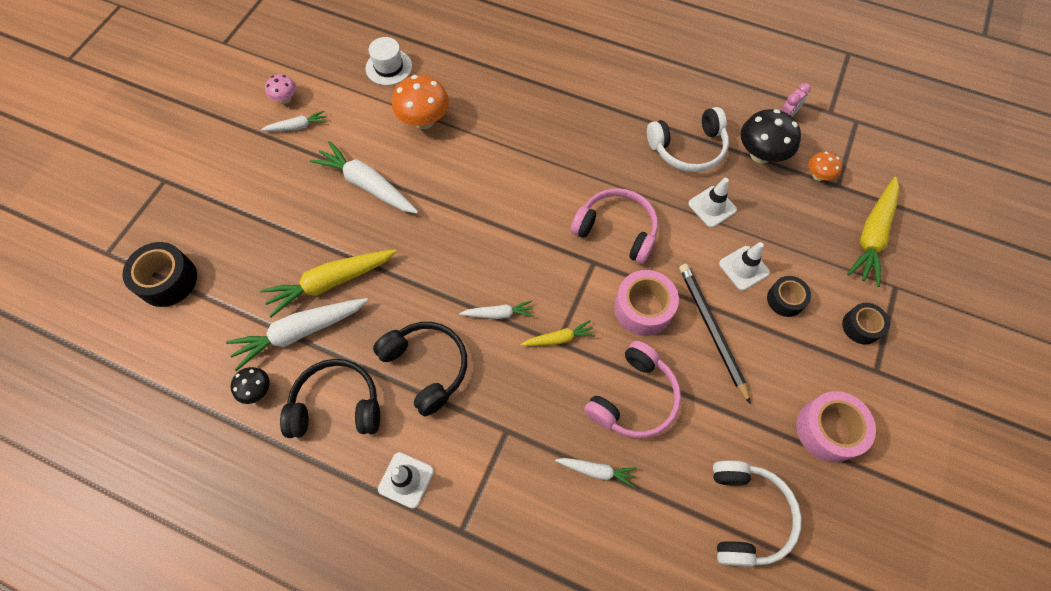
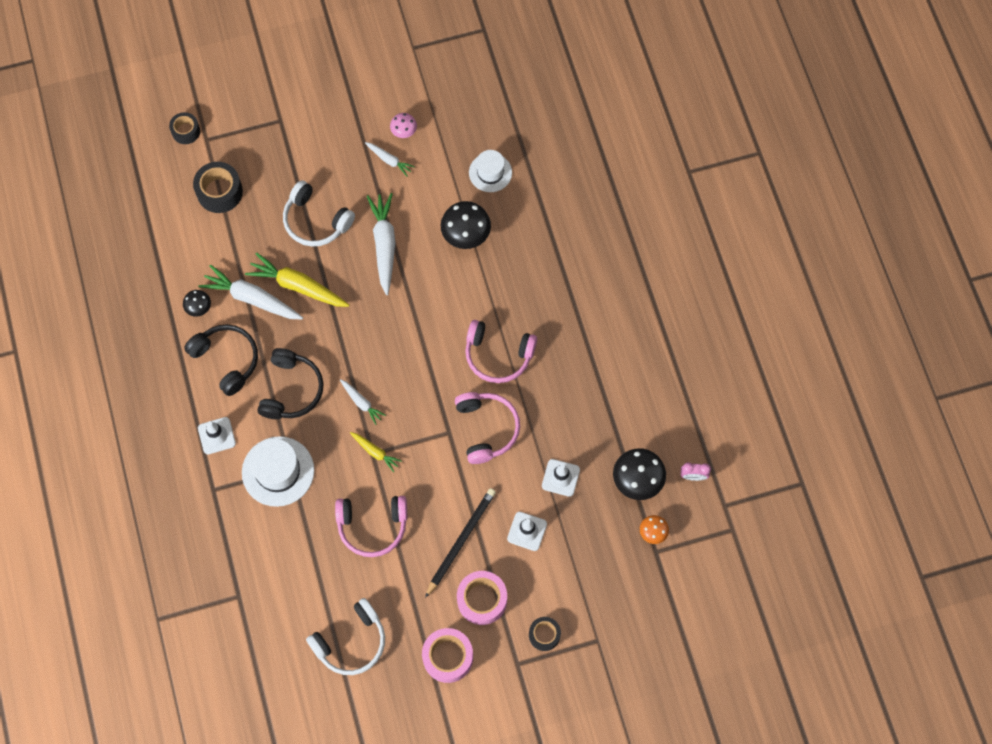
camera: 50 degrees right, 5 degrees up
orange mushroom [392,75,449,129] -> black mushroom [441,201,491,249]
white carrot [555,458,637,487] -> none
pink tape [614,270,679,336] -> pink tape moved to [457,571,507,625]
white headphones [647,107,729,172] -> white headphones moved to [283,180,355,247]
black tape [767,276,811,317] -> black tape moved to [169,112,200,144]
yellow carrot [847,177,900,287] -> none
none -> white hat [242,436,314,507]
none -> pink headphones [465,320,537,383]

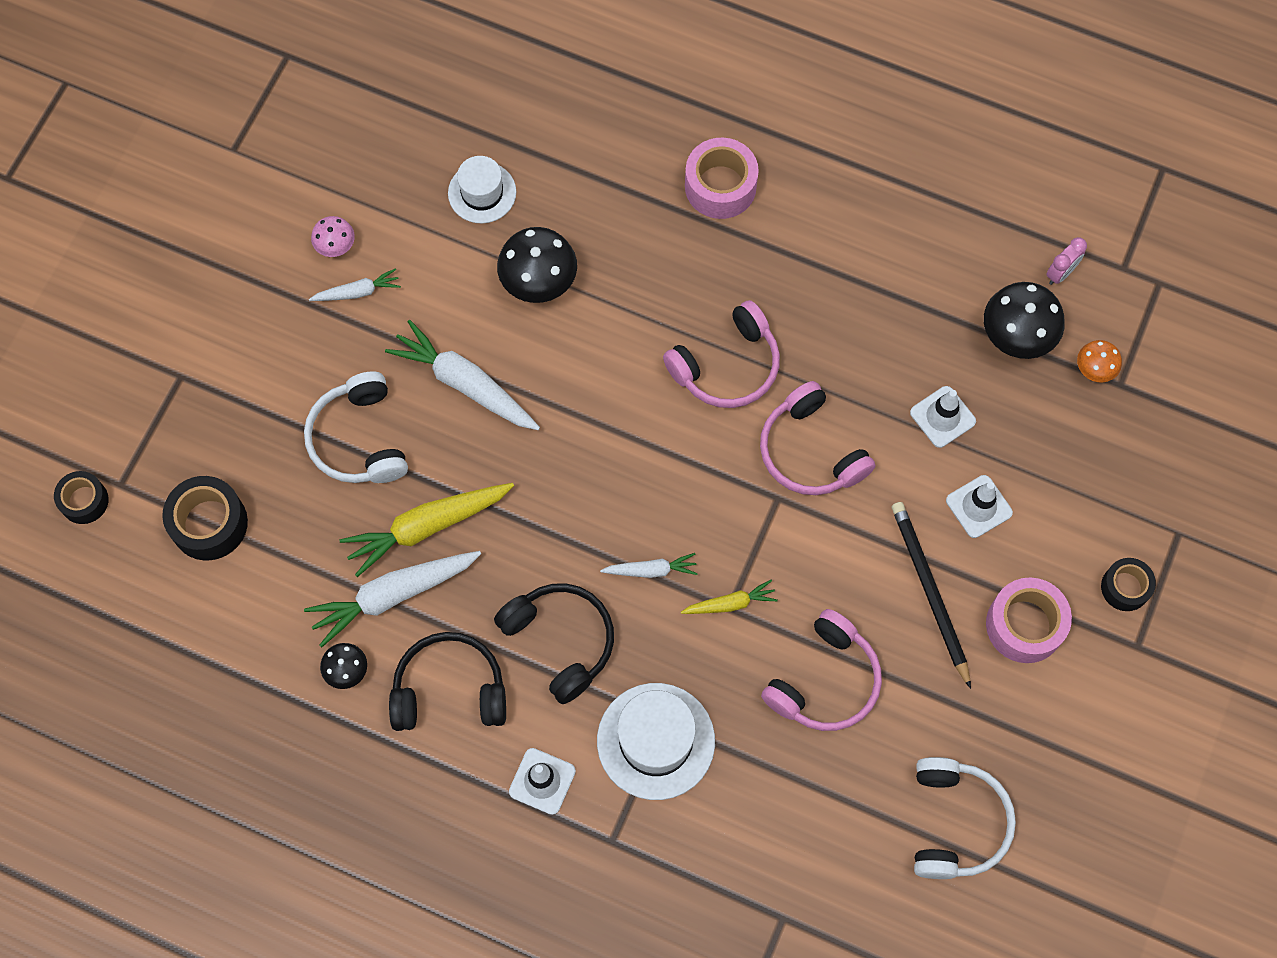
camera: 50 degrees left, 0 degrees up
white headphones [283,180,355,247] -> white headphones turned 90 degrees clockwise [304,371,408,483]
pink tape [422,628,473,683] -> pink tape moved to [685,138,759,219]
pink headphones [455,392,520,464] -> pink headphones turned 150 degrees counterclockwise [760,381,875,495]

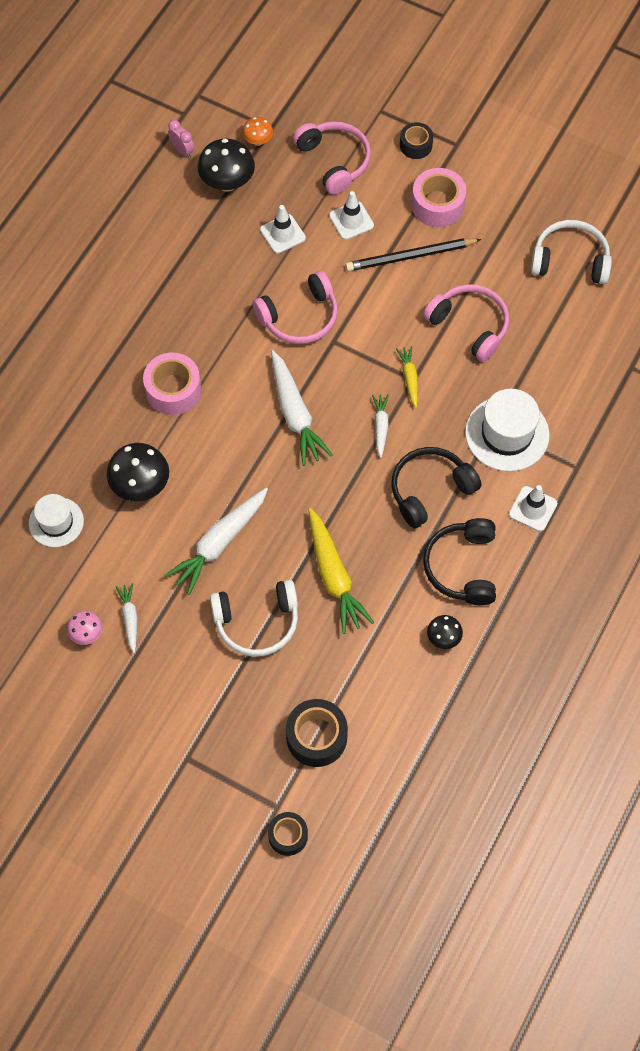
camera: 85 degrees left, 5 degrees down
white carrot [304,551,481,647] -> white carrot moved to [271,350,333,466]
pink headphones [663,300,780,408] -> pink headphones moved to [293,121,371,195]
pink tape [685,138,759,219] -> pink tape moved to [143,353,201,415]

